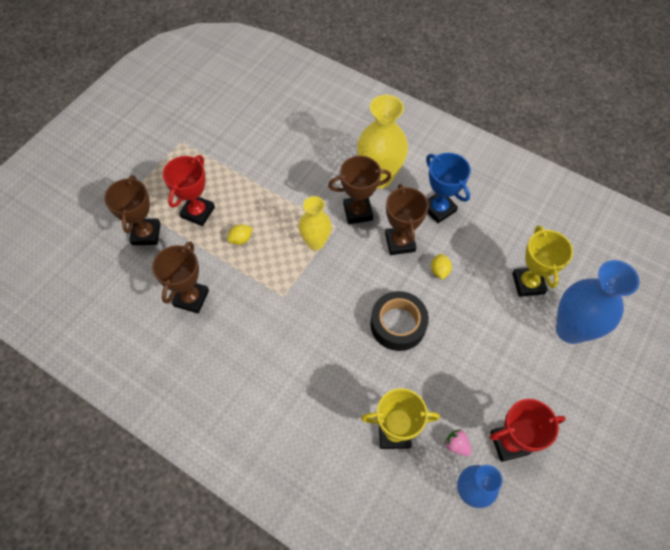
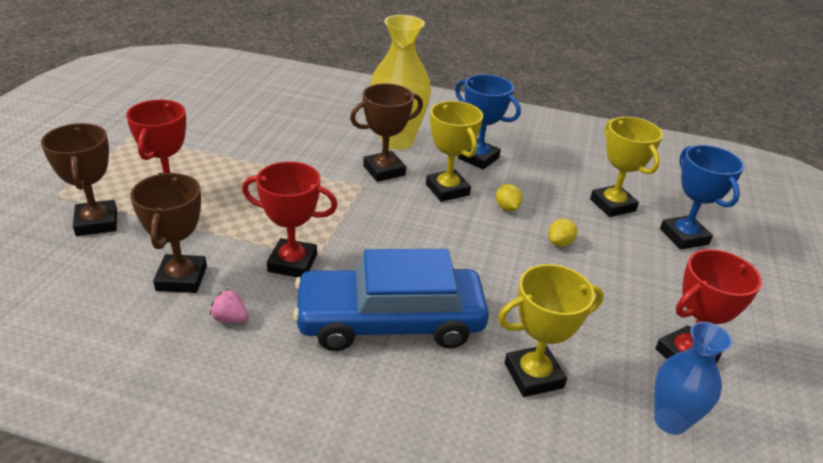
camera: 20 degrees left, 25 degrees down
yellow lemon [227,224,253,245] -> yellow lemon moved to [548,219,577,247]
yellow vase [299,196,332,250] -> none
black tape [370,291,429,351] -> none
brown trophy [385,184,429,255] -> yellow trophy [426,101,483,202]
pink strawberry [444,429,472,456] -> pink strawberry moved to [210,289,249,323]
blue vase [556,260,640,344] -> blue trophy [660,145,744,250]
none -> red trophy [242,161,338,278]
none -> blue car [293,249,489,351]

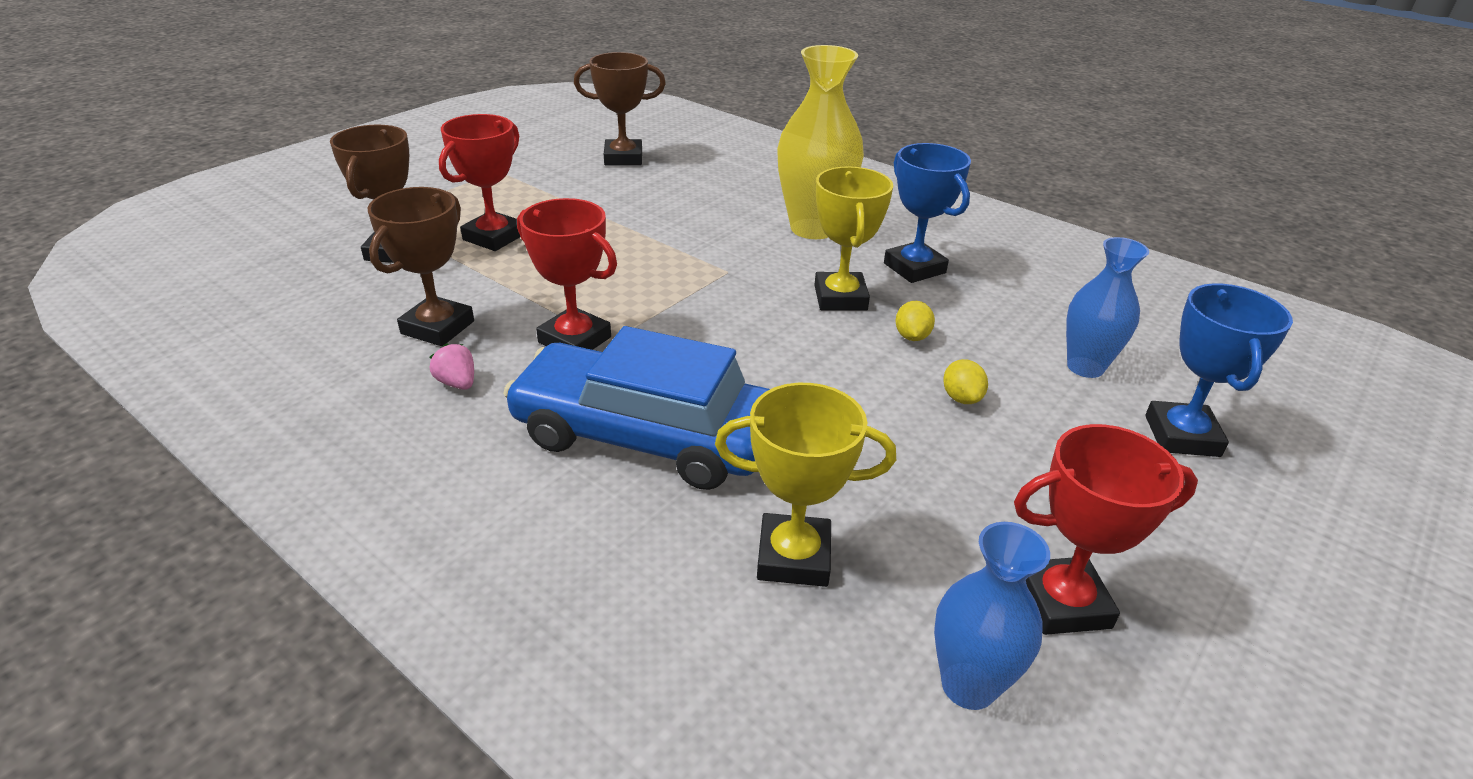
camera: 25 degrees right, 0 degrees up
brown trophy [350,83,423,182] -> brown trophy moved to [574,52,666,166]
yellow lemon [548,219,577,247] -> yellow lemon turned 75 degrees counterclockwise [943,359,988,404]
yellow trophy [590,117,663,217] -> blue vase [1066,237,1149,378]

